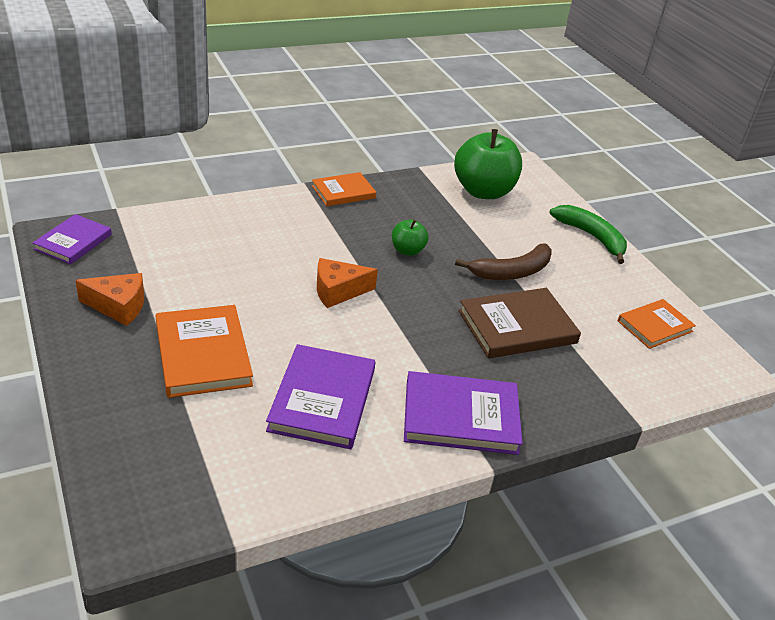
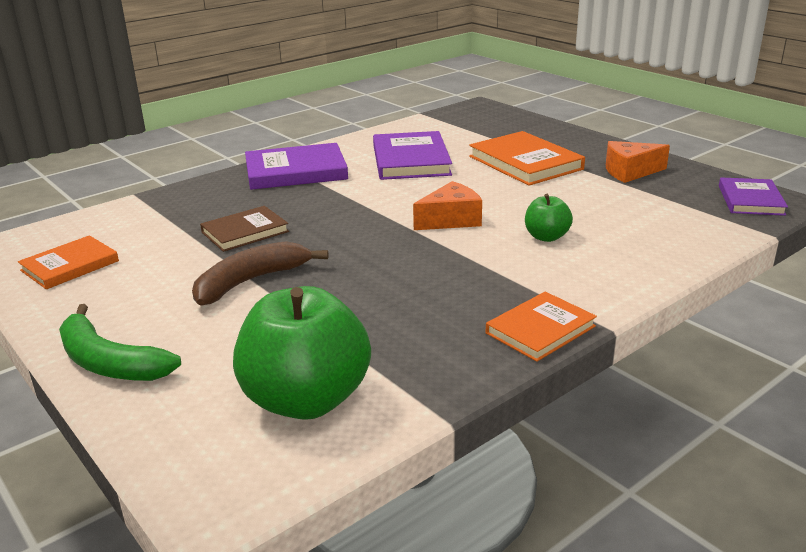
camera: 170 degrees right, 10 degrees down
green apple [392,219,428,256] -> green apple moved to [525,194,573,242]
brown book [458,288,581,359] -> brown book [200,206,289,252], size x0.64

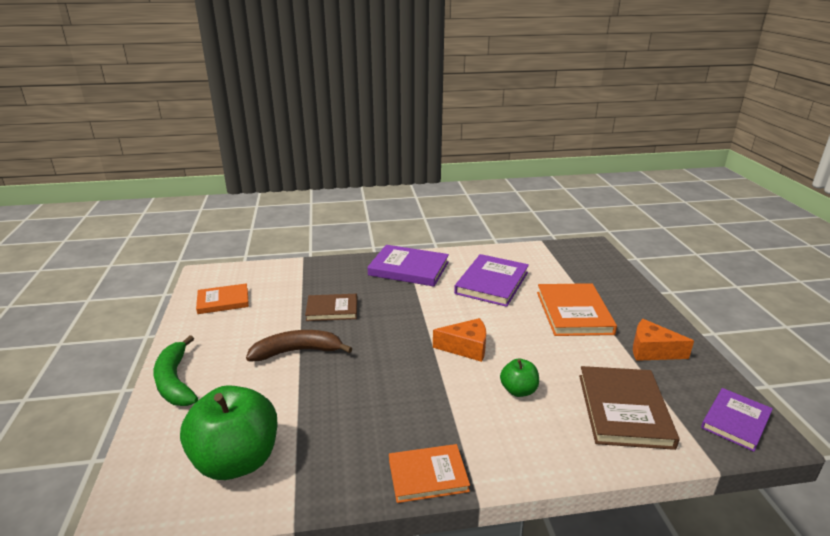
camera: 30 degrees right, 0 degrees up
none -> brown book [579,366,680,450]

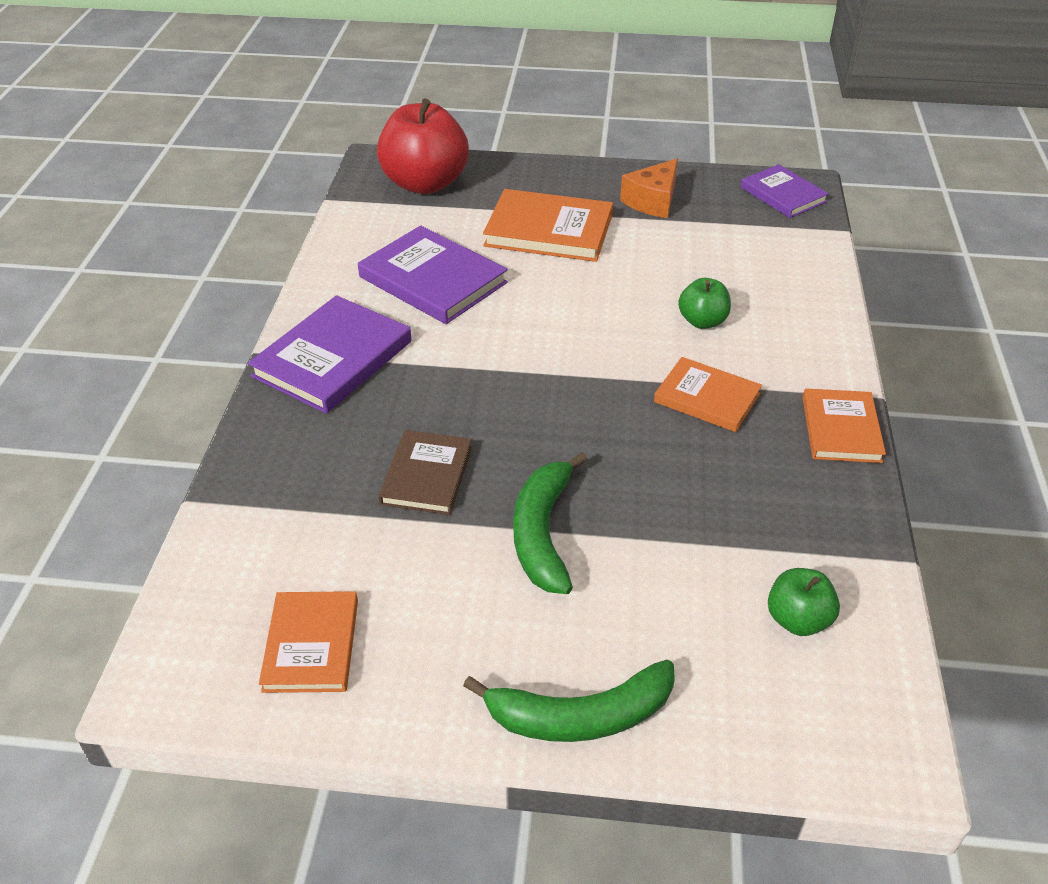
camera: 75 degrees left, 15 degrees up
green apple [180,385,278,480] -> green apple [768,568,840,636], size x0.49
brown banana [246,330,352,361] -> green banana [513,452,588,594]
orange cheese [433,318,486,362] -> none
brown book [579,366,680,450] -> none
none -> red apple [377,99,469,194]
none -> orange book [654,357,762,432]

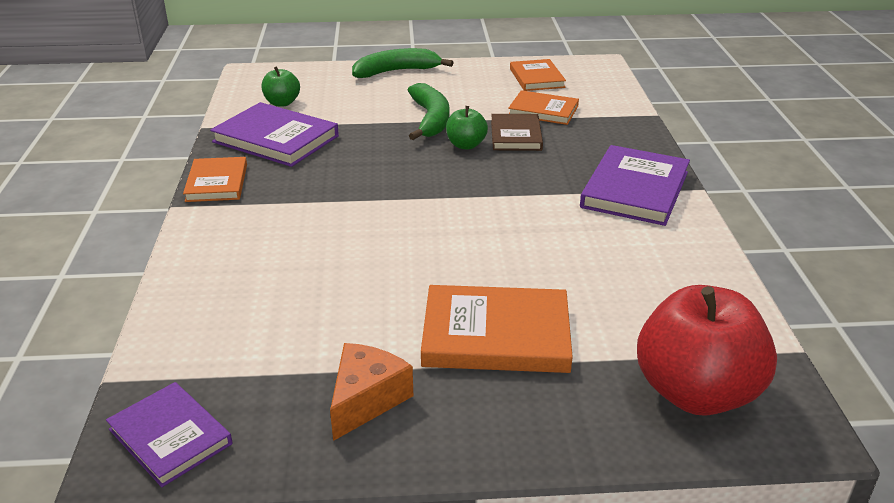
camera: 170 degrees right, 10 degrees down
purple book [358,226,508,324] -> purple book moved to [210,102,339,167]
orange book [654,357,762,432] -> orange book moved to [508,90,579,125]
green apple [678,278,731,329] -> green apple moved to [446,106,488,150]

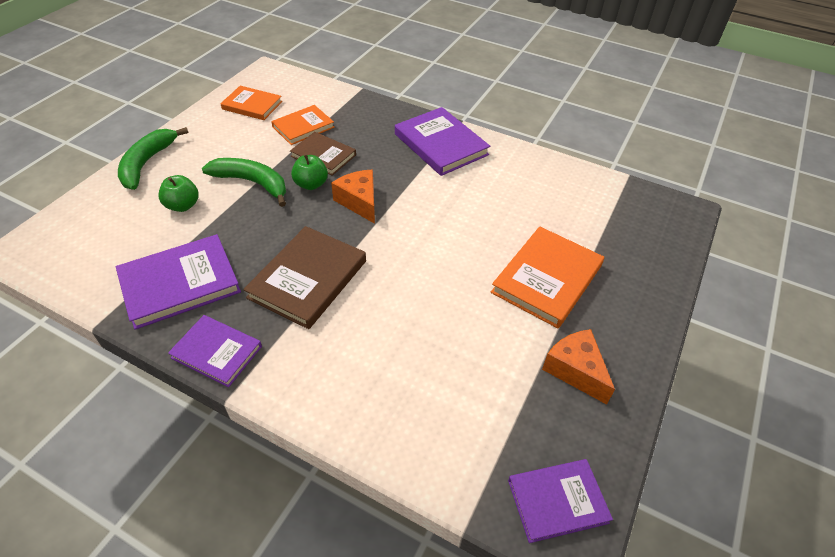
camera: 60 degrees left, 15 degrees up
orange book [183,157,247,202] -> purple book [168,315,262,387]
green apple [262,66,300,106] -> green apple moved to [158,175,199,212]
red apple [637,285,777,416] -> none
none -> brown book [243,226,366,329]
none -> orange cheese [331,170,375,224]

